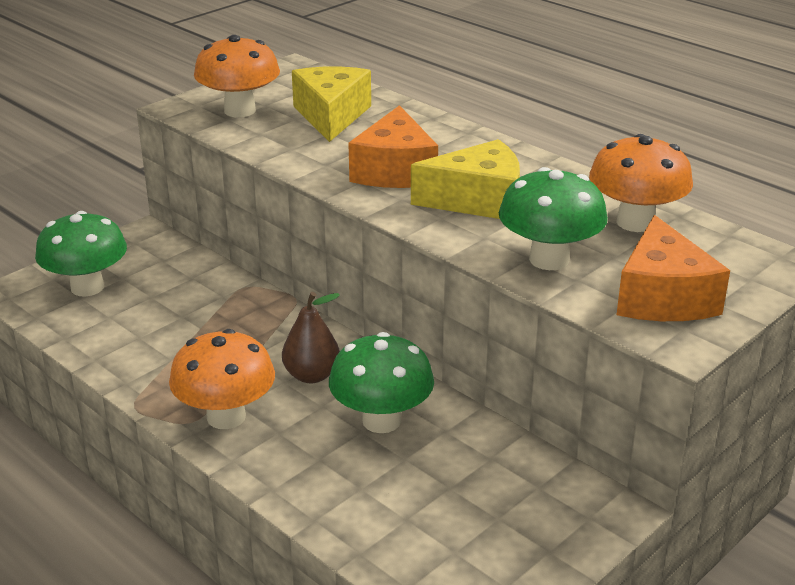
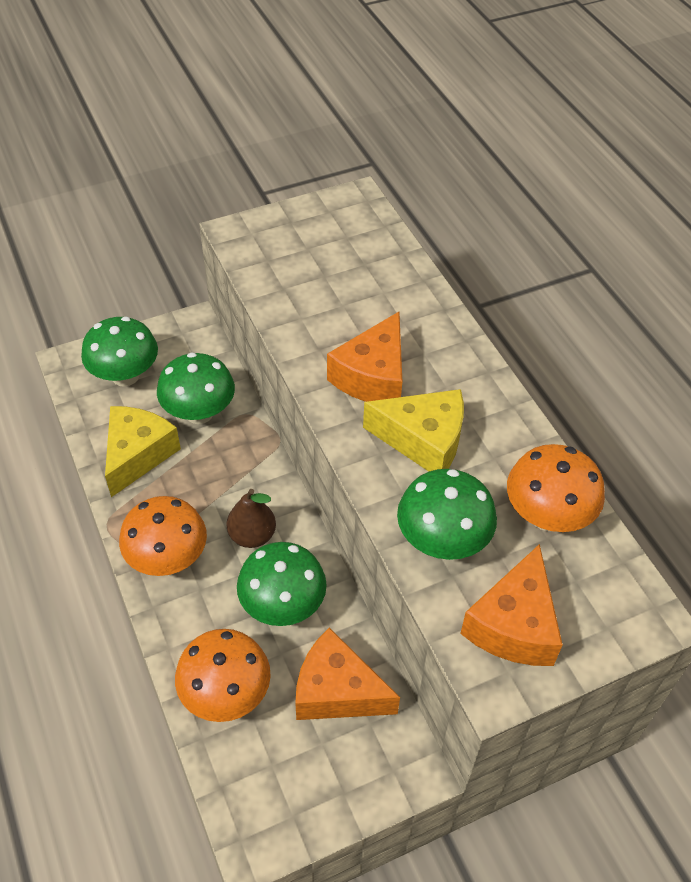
camera: 20 degrees right, 20 degrees up
orange mushroom [194,35,280,117] -> orange mushroom moved to [175,629,271,722]
yellow cheese [292,66,371,142] -> yellow cheese moved to [105,406,181,497]
none -> green mushroom [157,352,235,424]
none -> orange cheese [295,627,400,720]

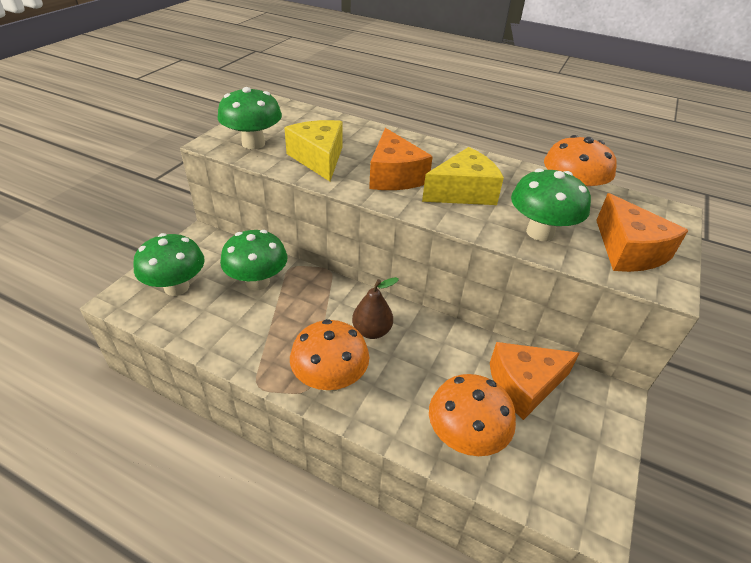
camera: 40 degrees left, 10 degrees down
yellow cheese [105,406,181,497] -> yellow cheese moved to [284,120,342,181]
green mushroom [237,542,327,626] -> green mushroom moved to [217,87,282,149]

